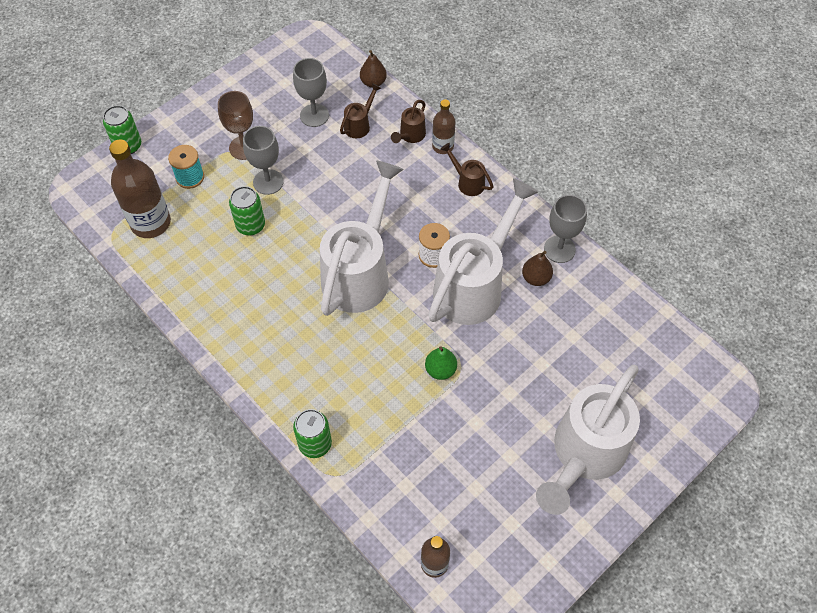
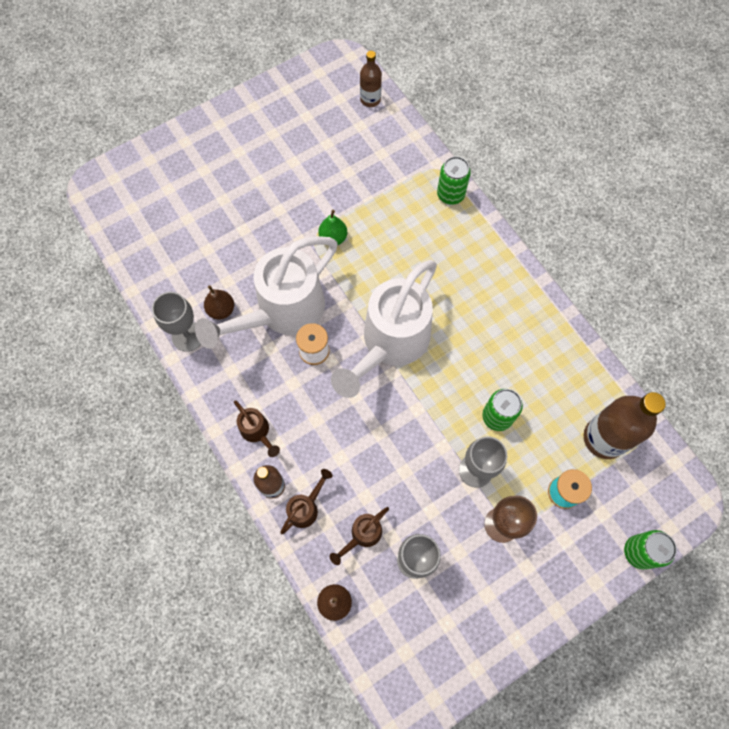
camera: 170 degrees left, 10 degrees up
white watering can [536,365,640,515] -> none

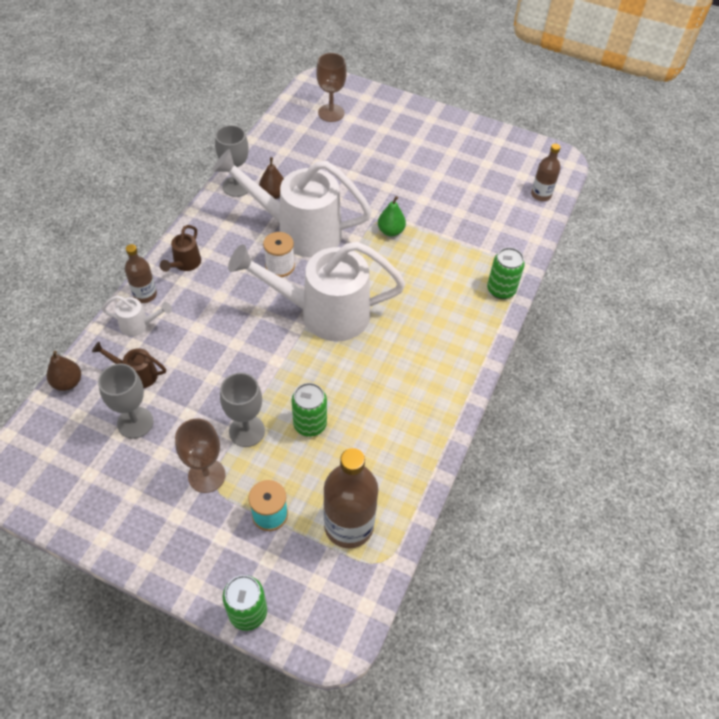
camera: 55 degrees right, 15 degrees down
brown watering can [280,469,333,534] -> white watering can [102,295,172,336]
none -> brown goblet [316,53,346,122]

